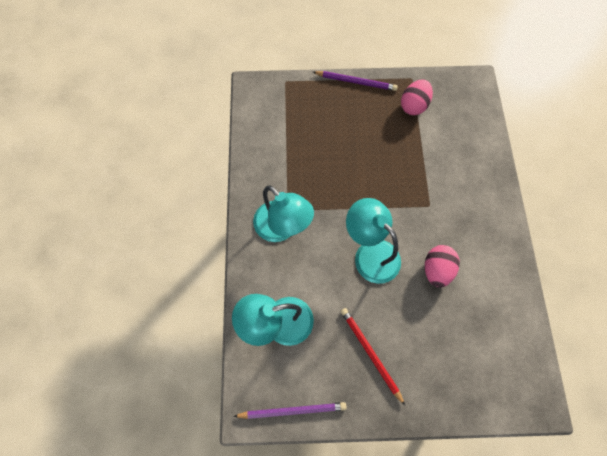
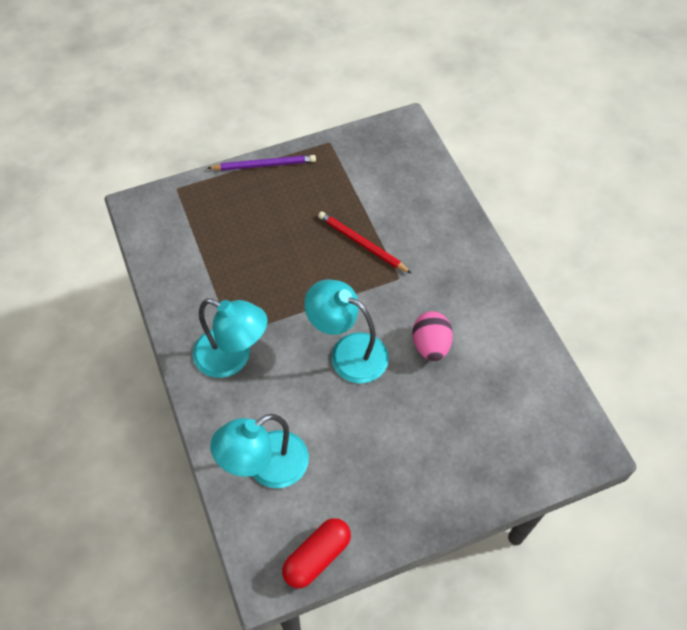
camera: 20 degrees left, 10 degrees down
purple pencil [233,402,347,419] -> red capsule [282,518,351,588]
red pencil [341,308,405,405] -> red pencil moved to [318,211,411,273]
pink egg [401,79,433,115] -> none

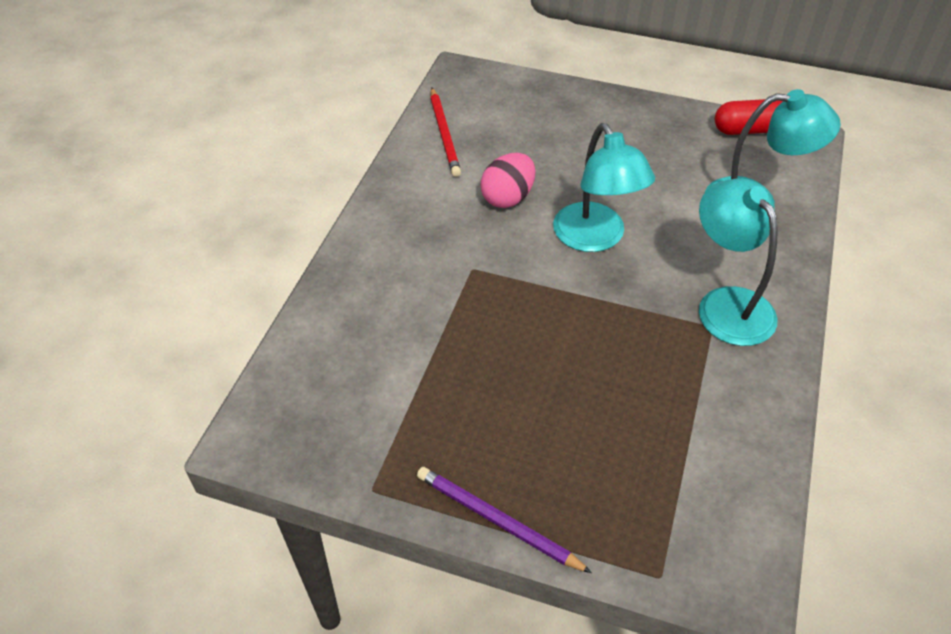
camera: 140 degrees left, 10 degrees down
red pencil [318,211,411,273] -> red pencil moved to [430,88,461,177]

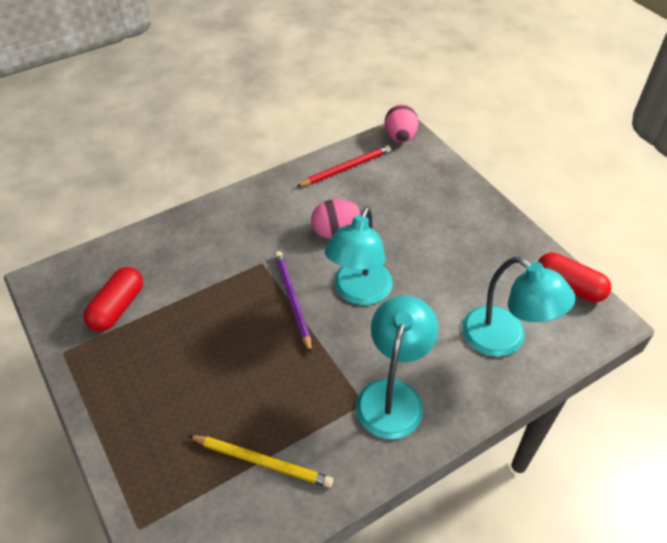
camera: 40 degrees right, 0 degrees up
purple pencil [417,467,592,573] -> purple pencil moved to [274,251,312,353]
red pencil [430,88,461,177] -> red pencil turned 150 degrees counterclockwise [296,145,391,187]
none -> red capsule [83,267,143,332]
none -> yellow pencil [188,435,333,488]
none -> pink egg [385,104,419,143]

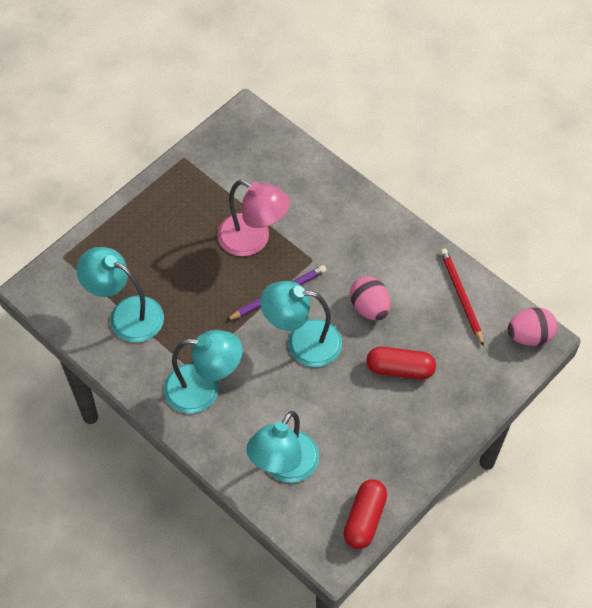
camera: 75 degrees right, 10 degrees up
red capsule [83,267,143,332] -> red capsule moved to [367,347,436,380]
yellow pencil [188,435,333,488] -> turquoise lamp [77,247,164,342]
red pencil [296,145,391,187] -> red pencil turned 150 degrees counterclockwise [440,248,484,346]
none -> pink lamp [217,180,290,256]

